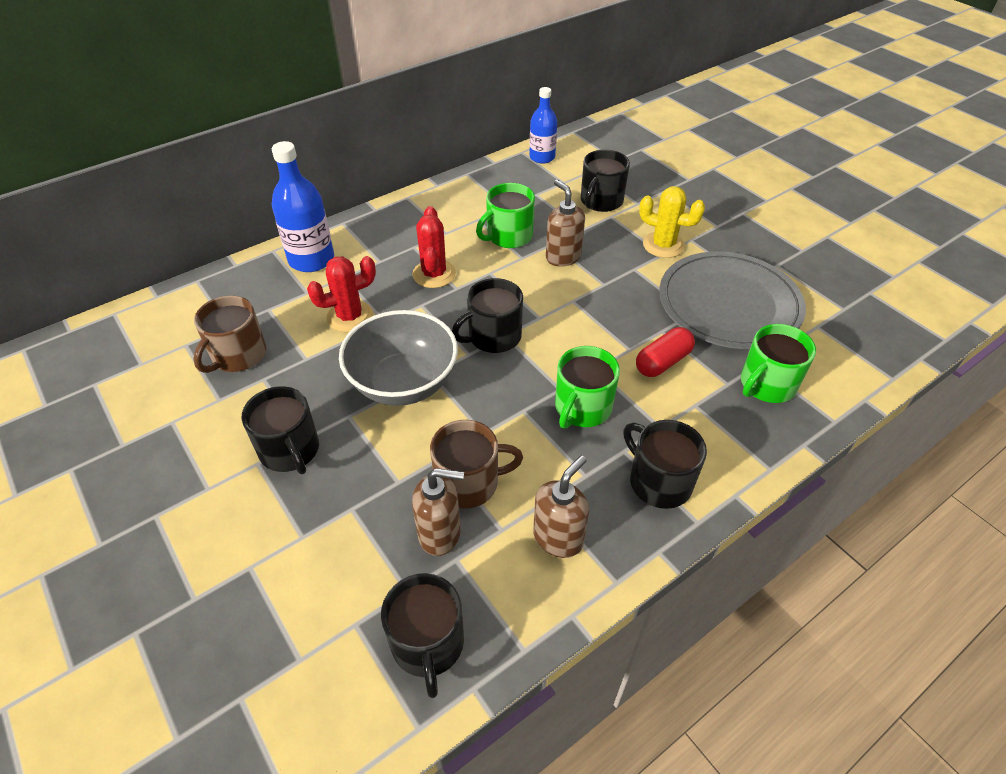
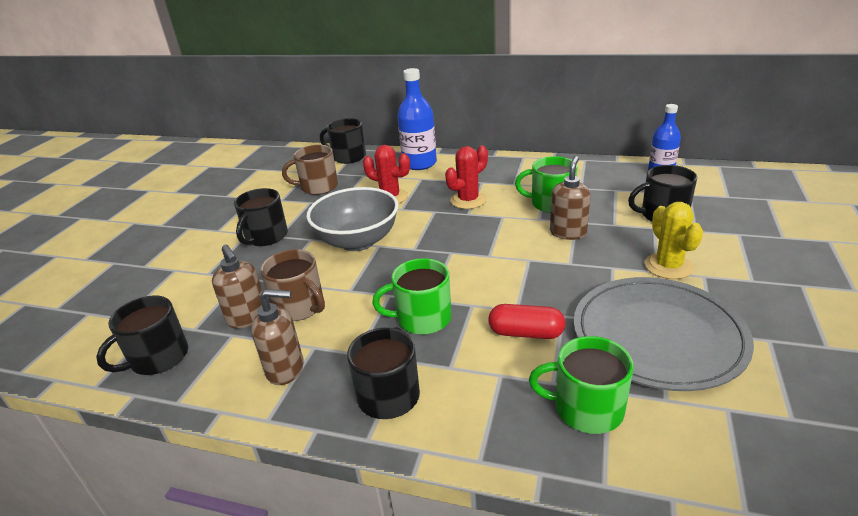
camera: 55 degrees right, 15 degrees down
black mug [452,278,523,353] -> black mug moved to [320,118,366,164]

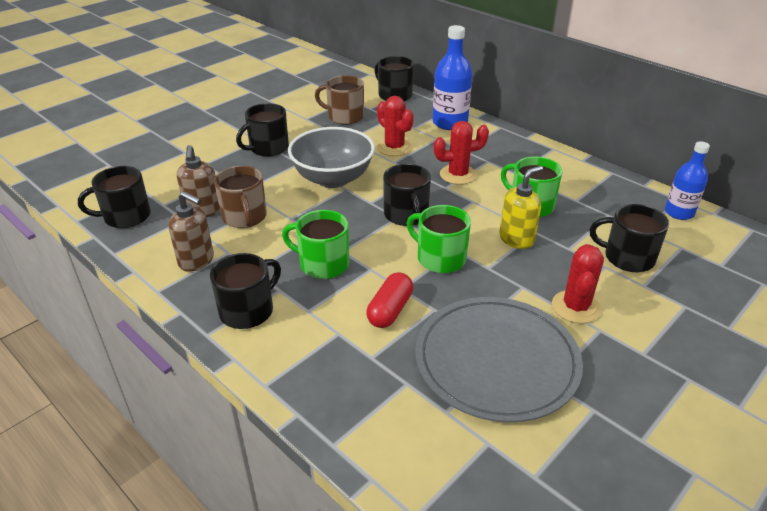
camera: 25 degrees right, 5 degrees up
red capsule [488,304,566,339] -> red capsule turned 75 degrees clockwise [366,272,413,328]
green mug [529,336,634,434] -> green mug moved to [407,205,471,273]
brown soap dispenser [550,156,591,240] -> yellow soap dispenser [499,166,543,249]
yellow cactus [645,202,703,279] -> red cactus [552,244,604,324]
none -> black mug [383,164,431,226]

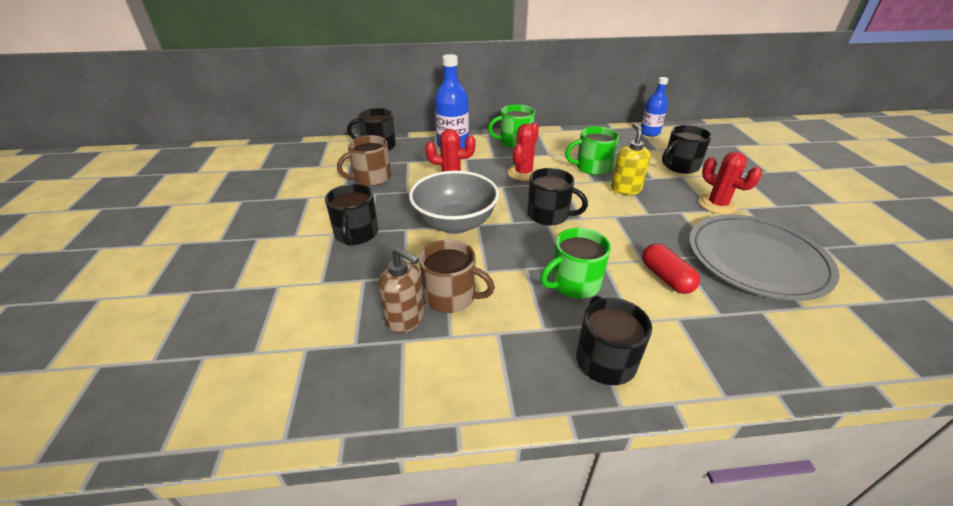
camera: 50 degrees left, 0 degrees up
black mug [78,166,151,228] -> none
brown soap dispenser [168,191,214,272] -> none
green mug [407,205,471,273] -> green mug moved to [488,104,535,148]

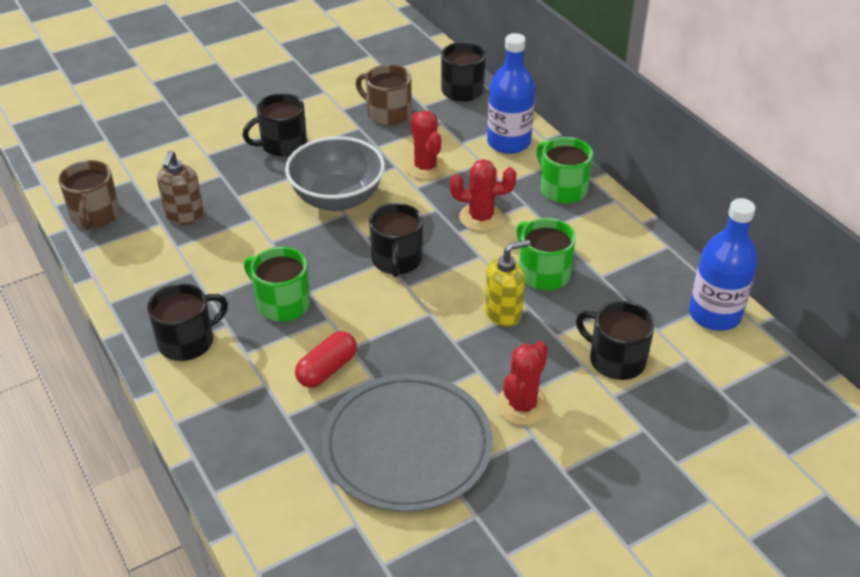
camera: 65 degrees right, 5 degrees up
brown mug [419,240,495,313] -> brown mug moved to [59,160,120,230]
blue bottle [641,77,668,137] -> blue bottle [689,198,758,331], size x1.51

